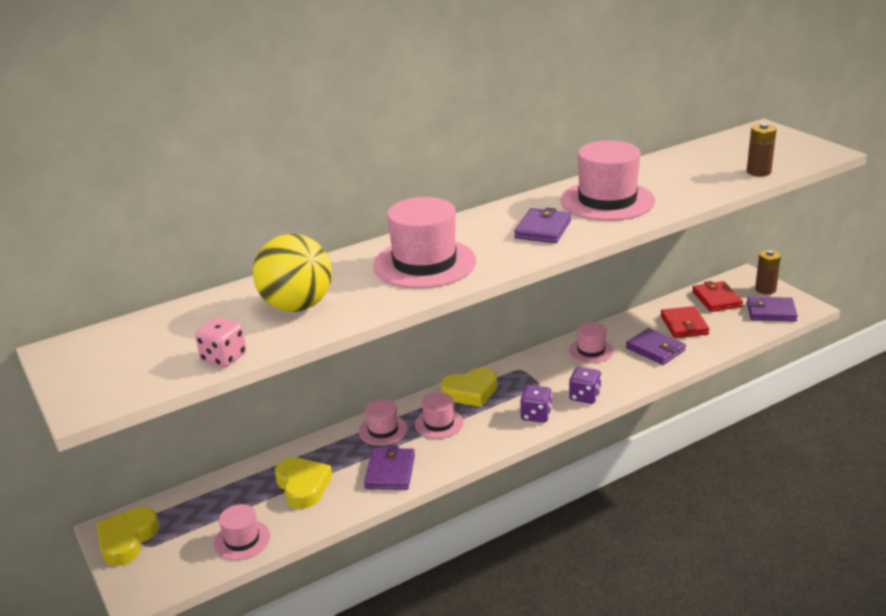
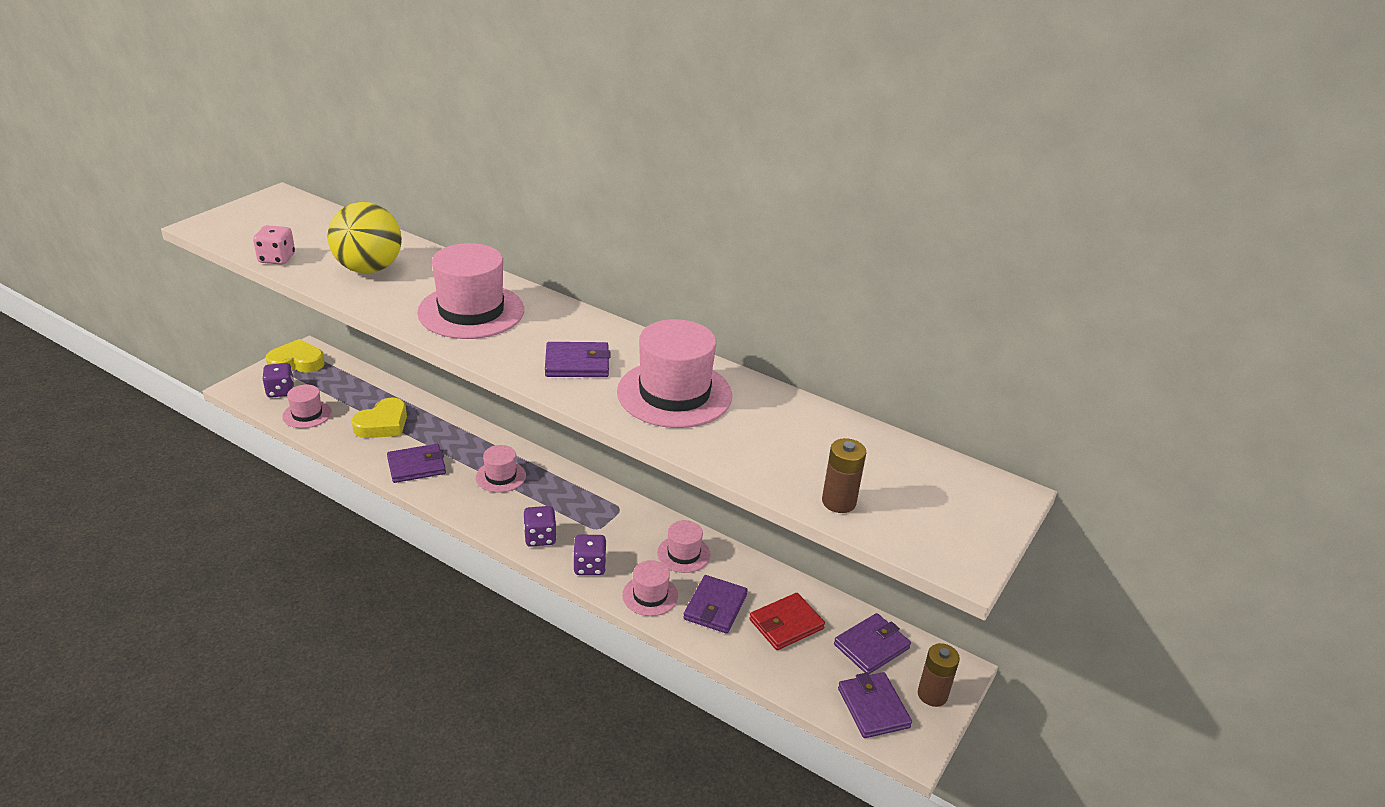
camera: 60 degrees right, 5 degrees up
pink hat [359,399,408,446] -> pink hat moved to [622,560,678,616]
yellow heart [441,368,497,407] -> none
red wallet [692,281,743,312] -> purple wallet [834,613,911,675]
none -> purple dice [263,363,294,398]

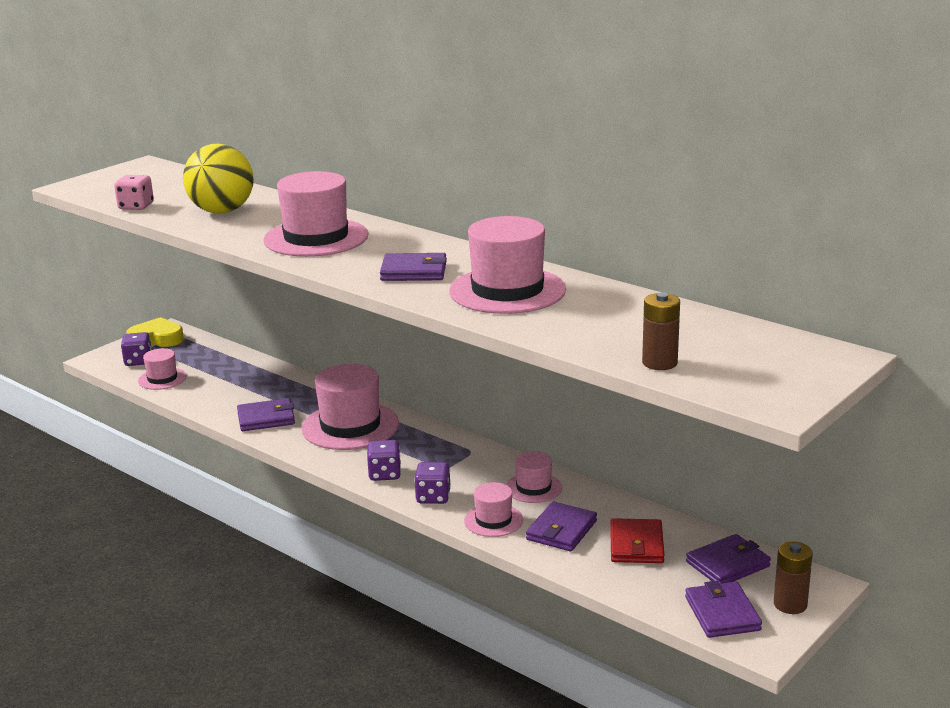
camera: 10 degrees right, 10 degrees down
yellow heart [351,398,407,438] -> none
pink hat [476,445,526,493] -> pink hat [302,364,399,450], size x1.88
red wallet [749,593,825,650] -> red wallet turned 60 degrees counterclockwise [610,518,665,563]

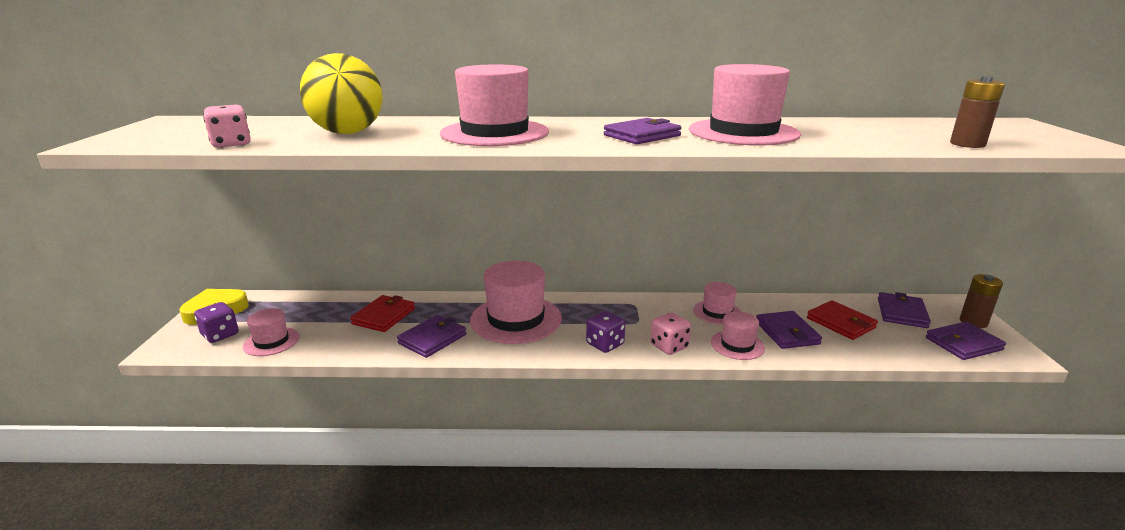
camera: 40 degrees left, 0 degrees up
purple dice [414,462,451,504] -> pink dice [650,312,691,355]
purple wallet [685,581,762,638] -> purple wallet turned 60 degrees counterclockwise [926,322,1006,360]
none -> red wallet [350,295,415,332]

